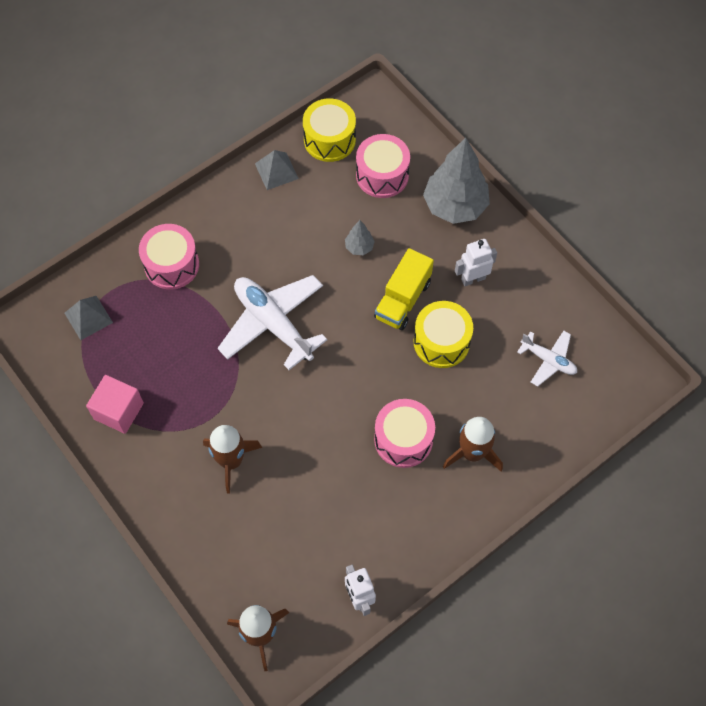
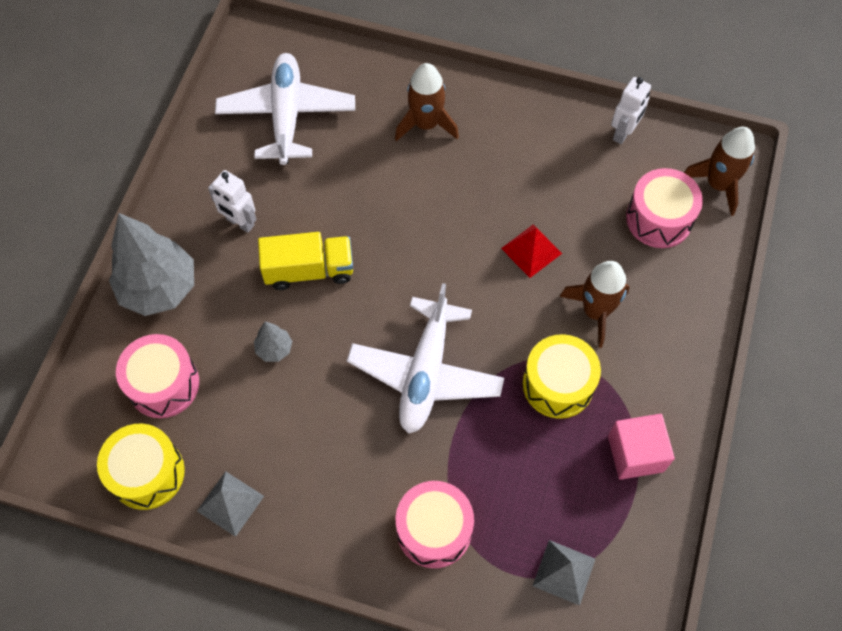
camera: 125 degrees left, 0 degrees up
pink drum [374,399,435,468] -> pink drum moved to [626,168,703,248]
yellow drum [414,301,473,368] -> yellow drum moved to [523,334,601,419]
white plane [517,331,577,387] -> white plane [215,53,355,165], size x1.85
none -> red pyramid [501,225,562,278]

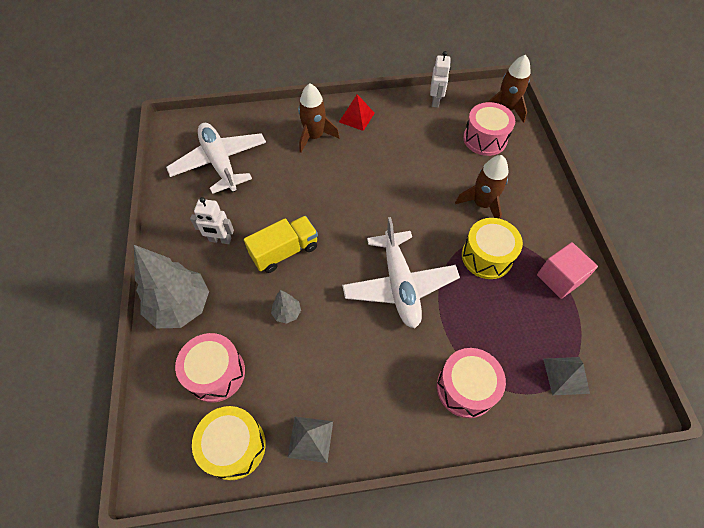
camera: 25 degrees left, 5 degrees down
red pyramid [501,225,562,278] -> red pyramid moved to [339,94,375,131]

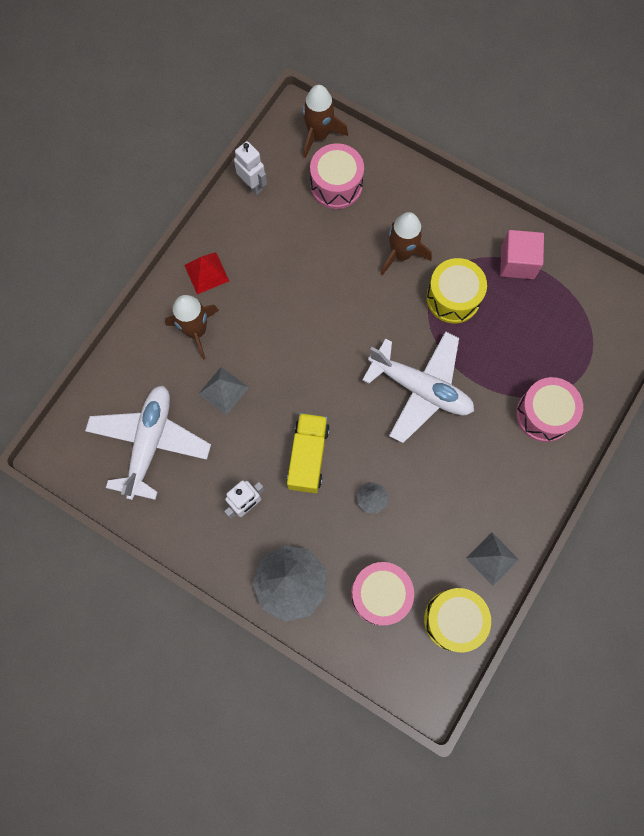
camera: 50 degrees left, 15 degrees up
white plane [166,123,266,194] -> white plane turned 90 degrees clockwise [85,385,211,500]
grey pyramid [543,357,590,396] -> grey pyramid moved to [199,367,249,415]

